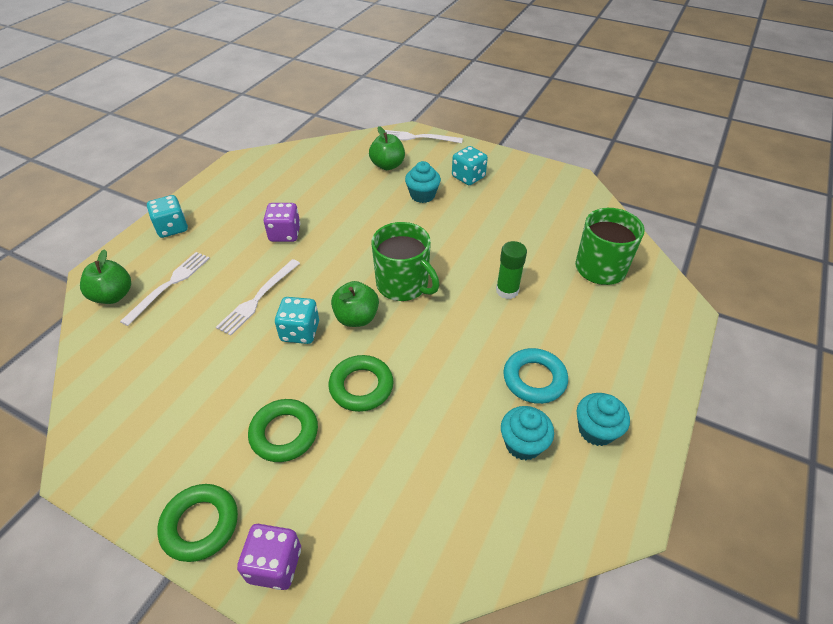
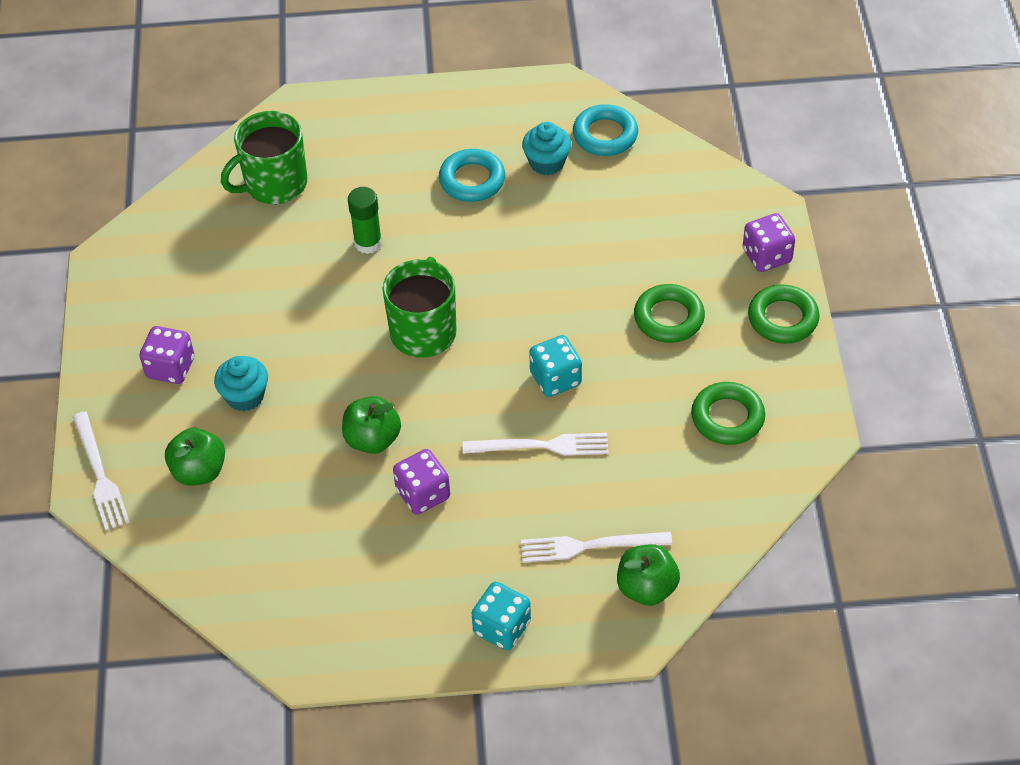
camera: 120 degrees left, 5 degrees up
green ring [328,355,393,412] -> green ring moved to [691,382,765,445]
green apple [331,281,379,327] -> green apple moved to [342,396,401,454]
turquoise dice [452,146,488,185] -> purple dice [139,326,194,384]
turquoise cupcake [577,393,630,446] -> none
none -> turquoise ring [573,104,638,156]

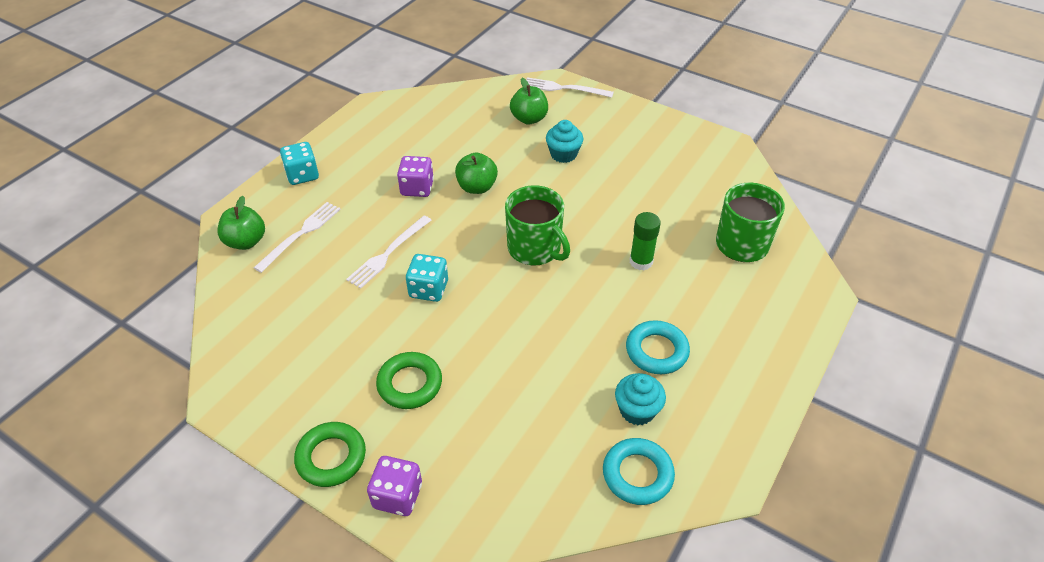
camera: 125 degrees right, 5 degrees down
purple dice [139,326,194,384] -> none
green ring [691,382,765,445] -> none

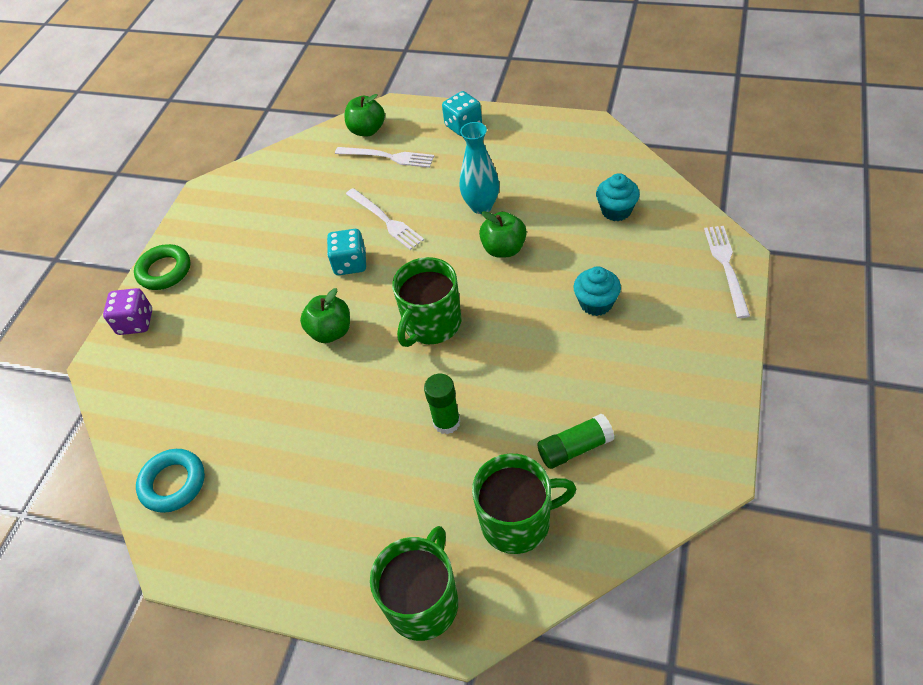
camera: 80 degrees right, 5 degrees up
white fork [346,216,431,289] -> white fork turned 150 degrees counterclockwise [346,188,424,250]
green ring [376,352,442,409] -> none
purple dice [397,156,434,197] -> turquoise vase [460,122,499,214]
green apple [510,78,548,125] -> green apple moved to [300,288,350,343]
turquoise cupcake [615,373,666,425] -> turquoise cupcake moved to [596,173,640,221]
turquoise ring [626,320,690,374] -> none
none -> green mug [370,526,458,641]
none -> green glue stick [537,414,614,469]

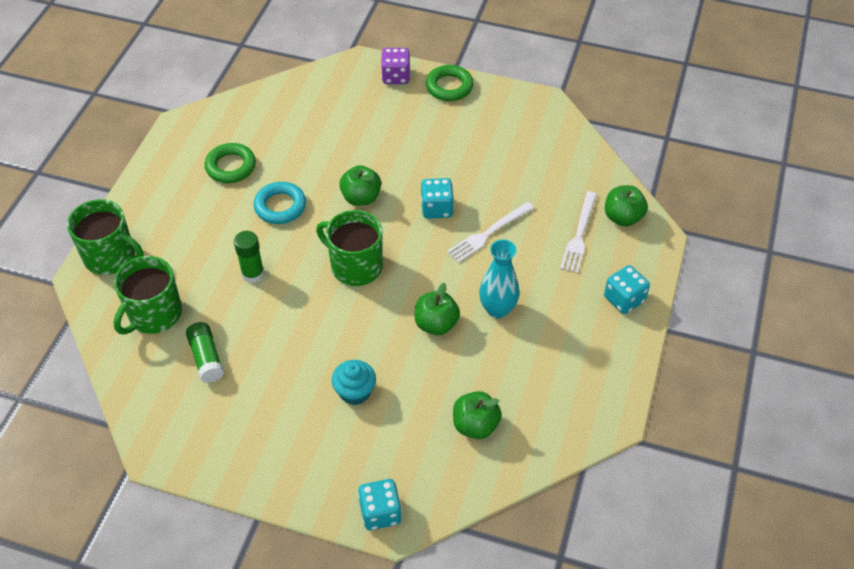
camera: 85 degrees right, 0 degrees up
turquoise ring [136,449,205,513] -> turquoise ring moved to [254,182,306,224]
green mug [472,454,576,554] -> green mug turned 45 degrees clockwise [114,256,182,335]
turquoise cupcake [596,173,640,221] -> green apple [453,391,502,439]
white fork [704,226,750,318] -> turquoise dice [358,479,402,530]
none -> green ring [205,143,256,183]

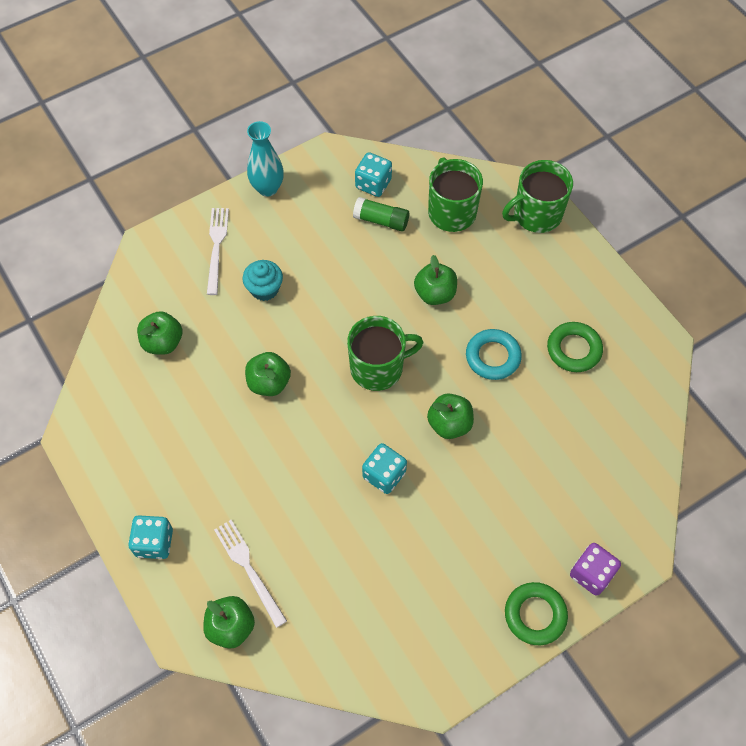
camera: 130 degrees right, 10 degrees up
green glue stick [234,231,264,283] -> green apple [414,255,457,305]
turquoise dice [358,479,402,530] -> turquoise dice moved to [355,152,392,197]
white fork [447,202,534,263] -> white fork moved to [207,208,229,295]
turquoise vase [479,239,519,318] -> turquoise vase moved to [247,121,284,197]

